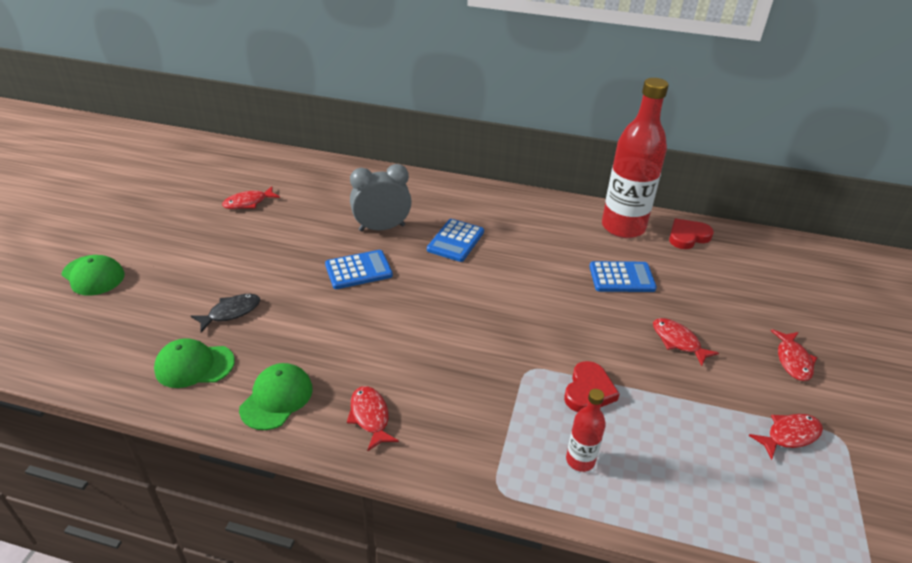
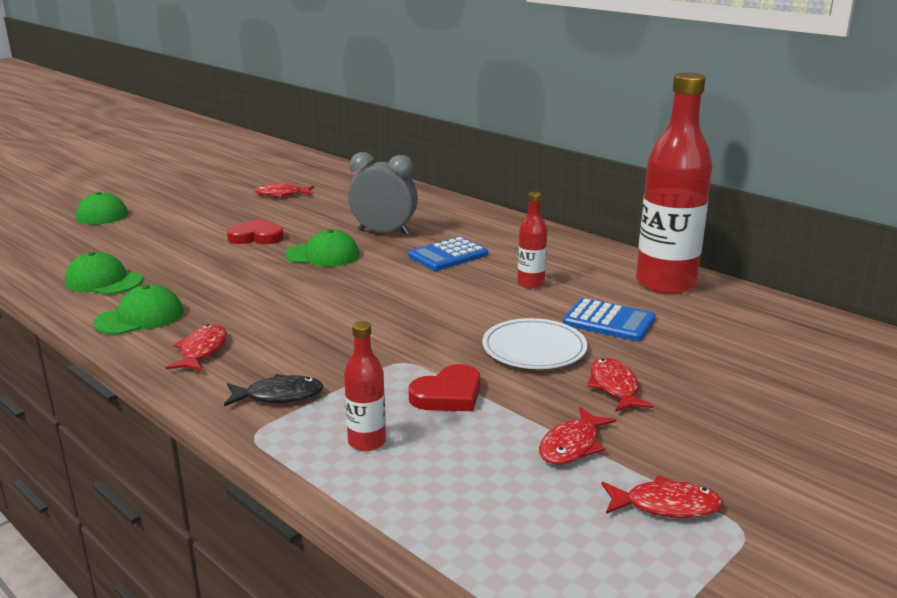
camera: 30 degrees right, 15 degrees down
black fish [191,294,260,332] -> black fish moved to [224,374,324,406]
blue calculator [325,250,393,289] -> green cap [285,229,359,267]
red heart [669,219,714,249] -> red heart moved to [227,219,284,244]
red fish [771,329,817,381] -> red fish moved to [539,407,616,465]
none -> white plate [482,318,587,369]
none -> red bottle [517,192,547,288]

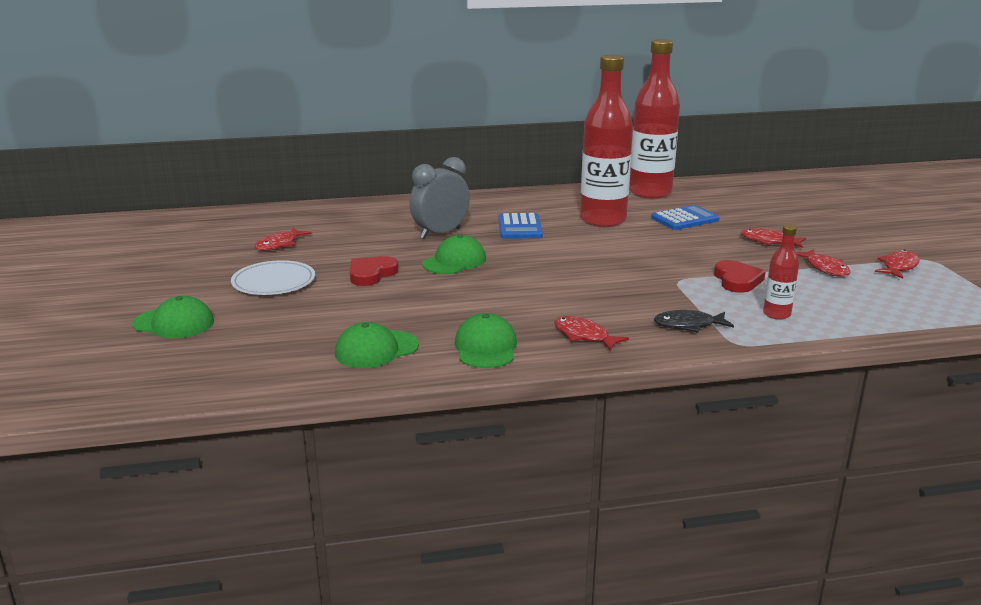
camera: 55 degrees left, 0 degrees up
black fish [224,374,324,406] -> black fish turned 120 degrees counterclockwise [654,310,734,333]
white plate [482,318,587,369] -> white plate moved to [231,260,315,295]
red bottle [517,192,547,288] -> red bottle [580,55,633,227], size x2.18

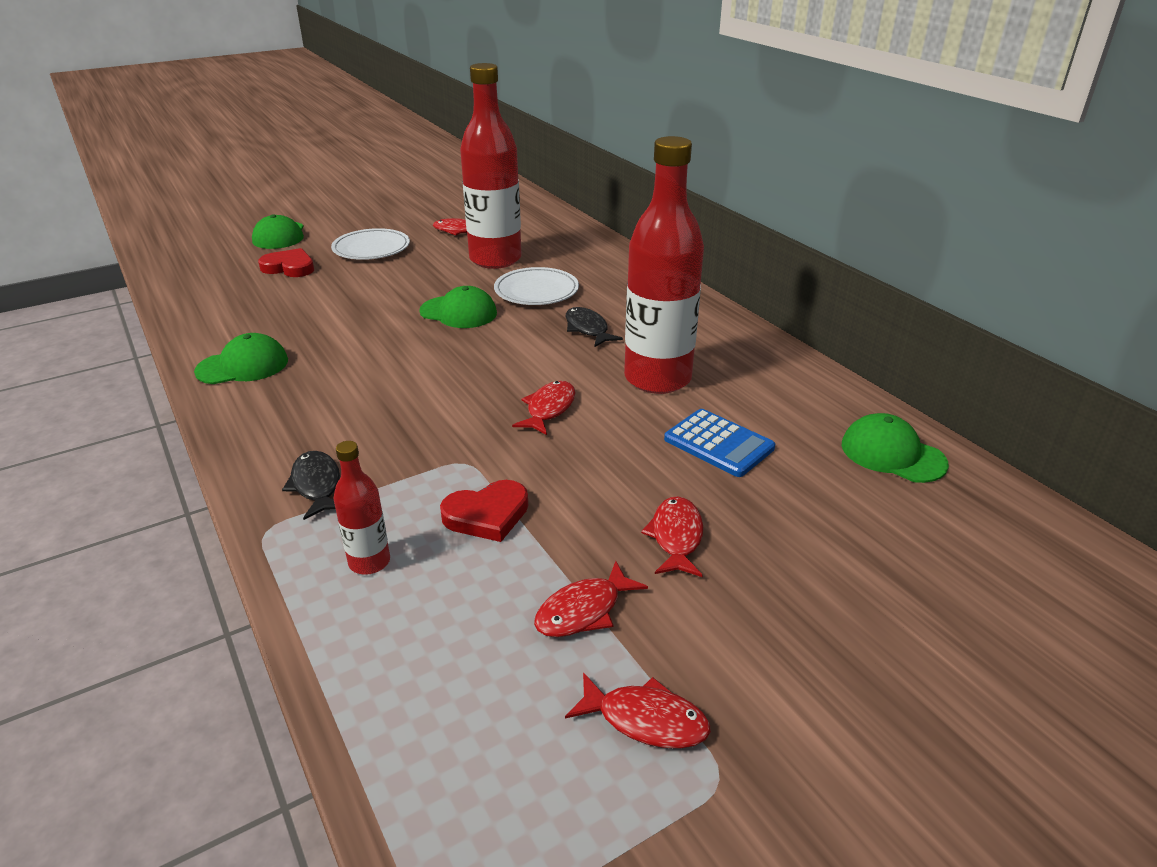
camera: 70 degrees right, 10 degrees up
green cap [335,322,419,368] -> green cap moved to [842,413,949,483]
red heart [350,256,399,286] -> red heart moved to [258,248,314,277]
grey clock [409,157,470,239] -> white plate [494,267,579,305]
blue calculator [498,213,543,239] -> black fish [565,307,623,347]
red fish [554,316,629,351] -> red fish moved to [512,381,576,435]
red bottle [629,39,680,199] -> red bottle moved to [460,63,522,269]

